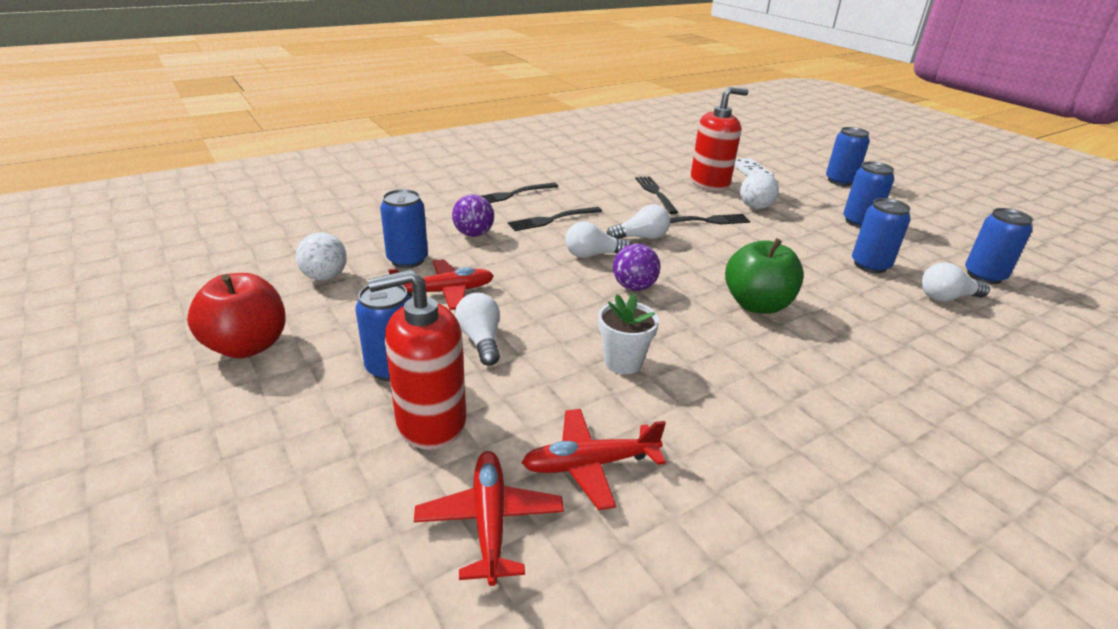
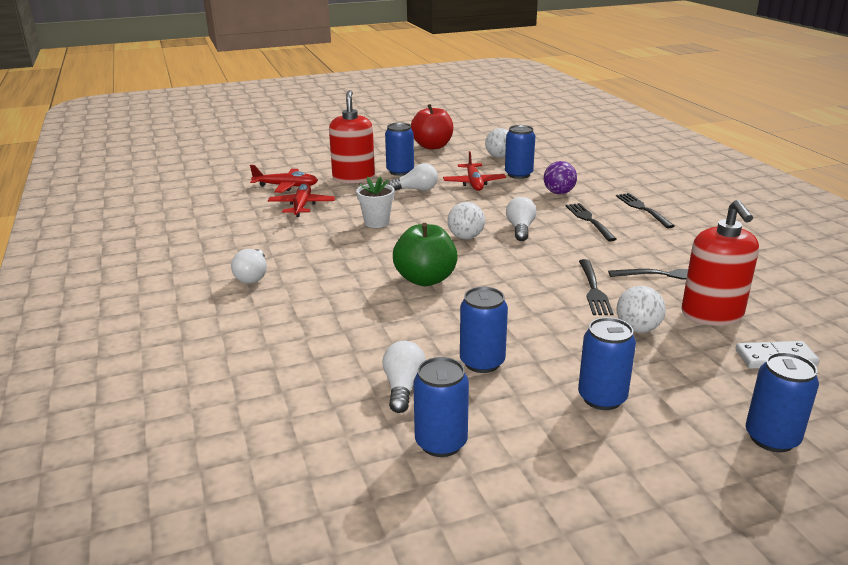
camera: 105 degrees right, 5 degrees down
white light bulb [607,204,670,239] -> white light bulb moved to [231,249,267,284]
purple ball [613,244,661,291] -> white ball [447,202,485,239]

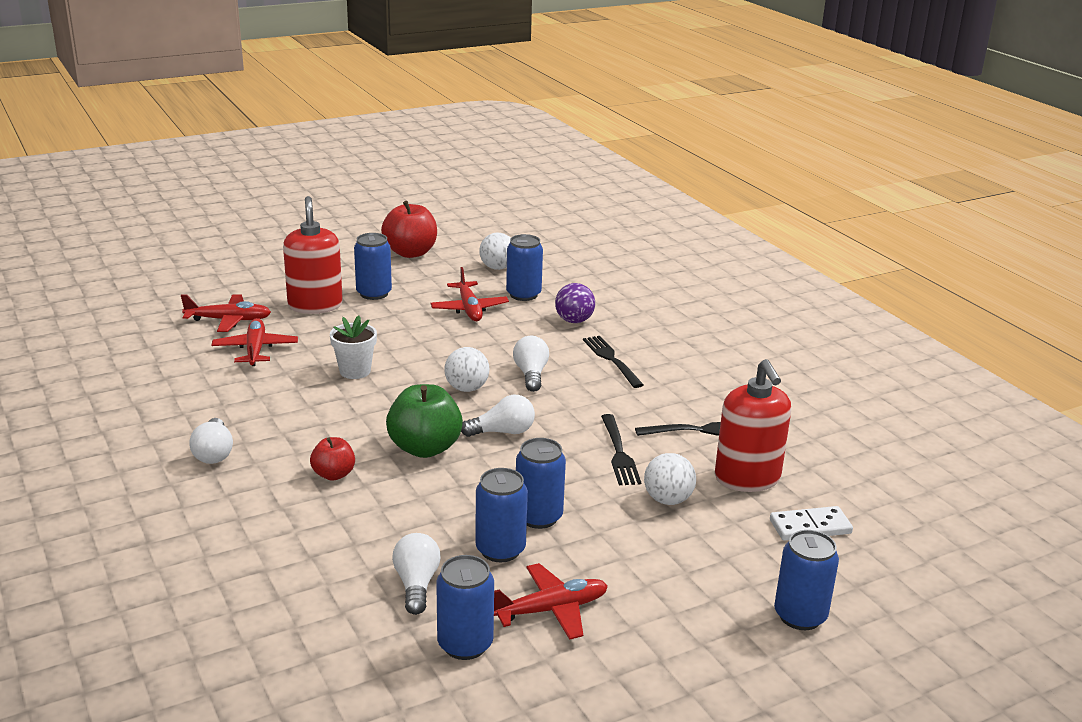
camera: 10 degrees left, 0 degrees up
white light bulb [387,163,438,191] -> white light bulb moved to [461,395,535,437]
blue can [578,317,636,410] -> blue can moved to [516,438,566,529]
black fork [616,193,675,228] -> none
none -> red apple [310,437,355,481]
none -> red plane [494,563,608,640]

